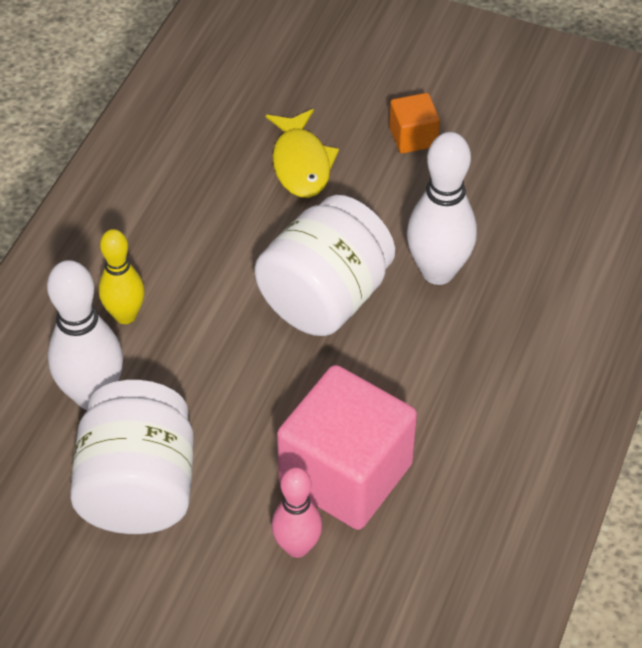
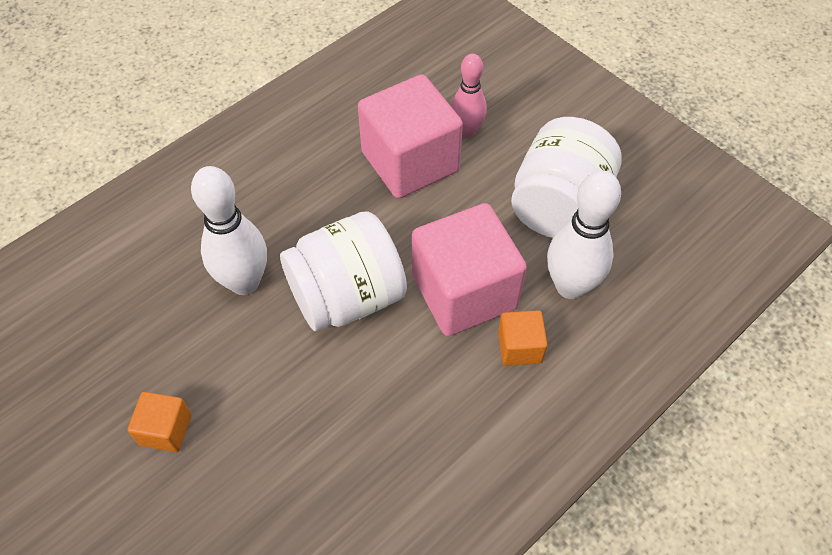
camera: 155 degrees left, 5 degrees up
yellow bowling pin [99,229,145,324] -> orange cube [498,310,548,366]
yellow fish [266,109,339,198] -> none
none -> pink cube [412,203,527,336]

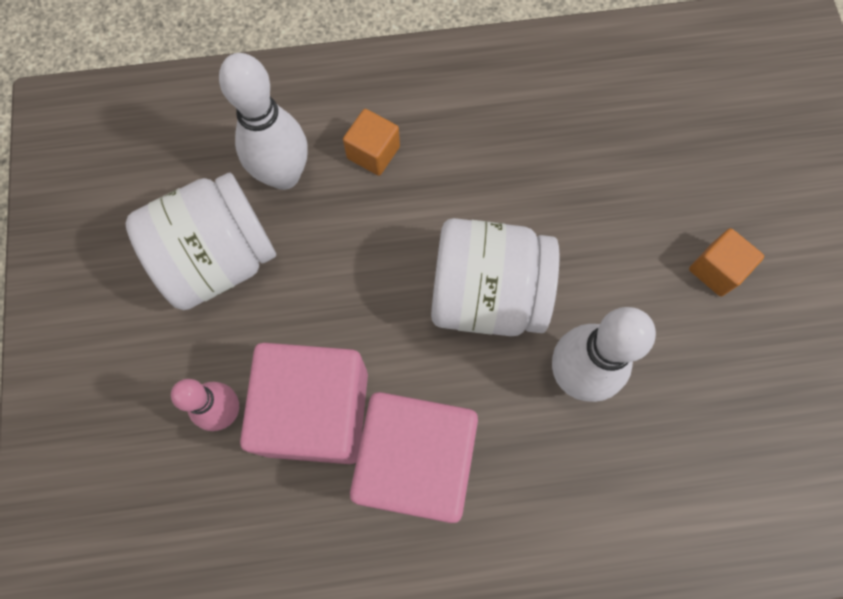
camera: 145 degrees left, 15 degrees up
pink cube [412,203,527,336] -> pink cube moved to [350,392,478,523]

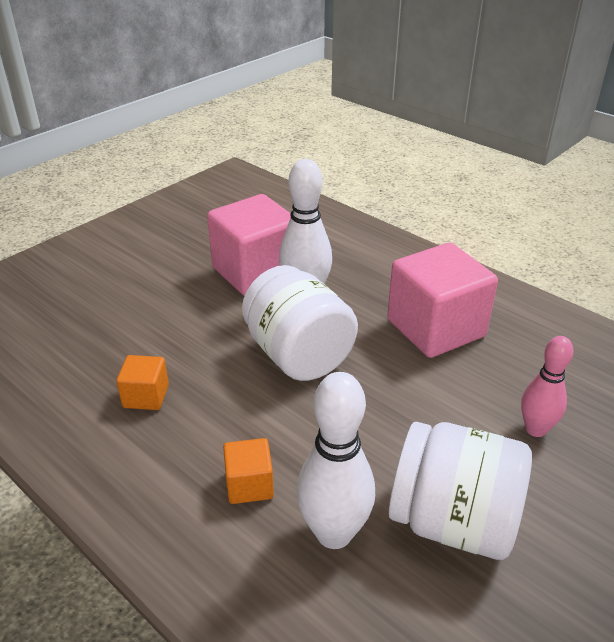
camera: 130 degrees left, 35 degrees down
pink cube [240,343,368,464] -> pink cube moved to [207,194,291,296]
orange cube [689,228,764,296] -> orange cube moved to [116,355,169,410]

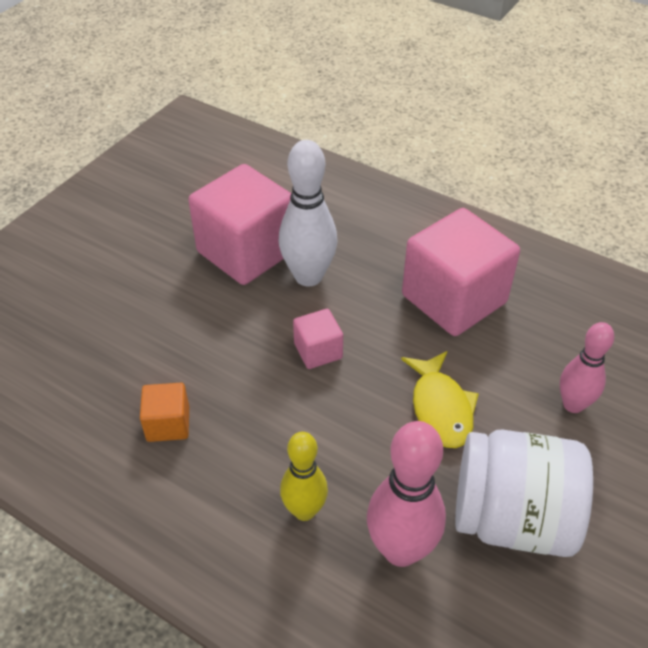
camera: 10 degrees left, 10 degrees up
orange cube [223,438,274,504] -> yellow bowling pin [280,432,328,521]
white jar [242,265,358,381] -> pink cube [293,309,343,369]
white bowling pin [297,372,375,549] -> pink bowling pin [367,421,446,567]
none -> yellow fish [401,351,479,448]

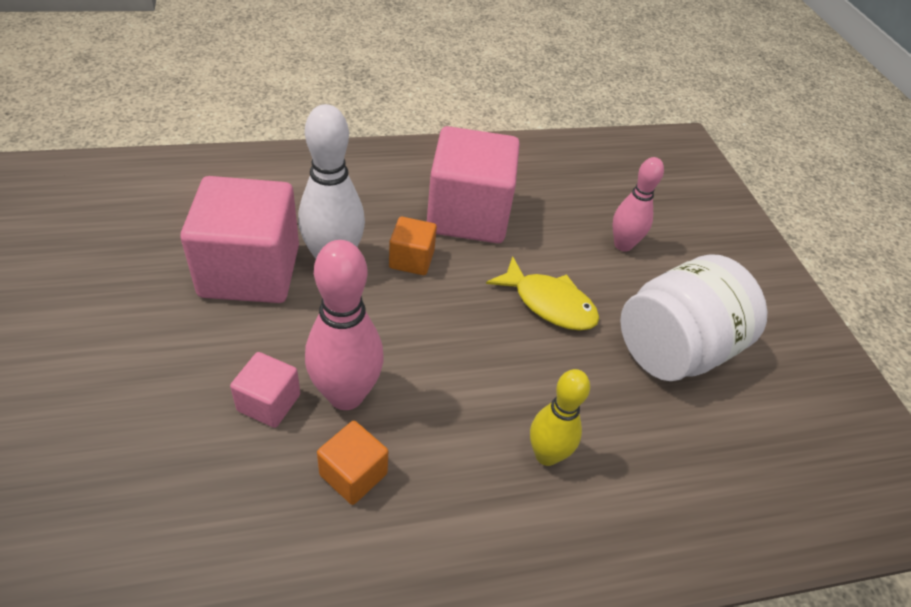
camera: 50 degrees left, 0 degrees up
pink cube [293,309,343,369] -> pink cube moved to [230,352,300,428]
pink bowling pin [367,421,446,567] -> pink bowling pin moved to [305,240,384,410]
none -> orange cube [389,217,437,275]

